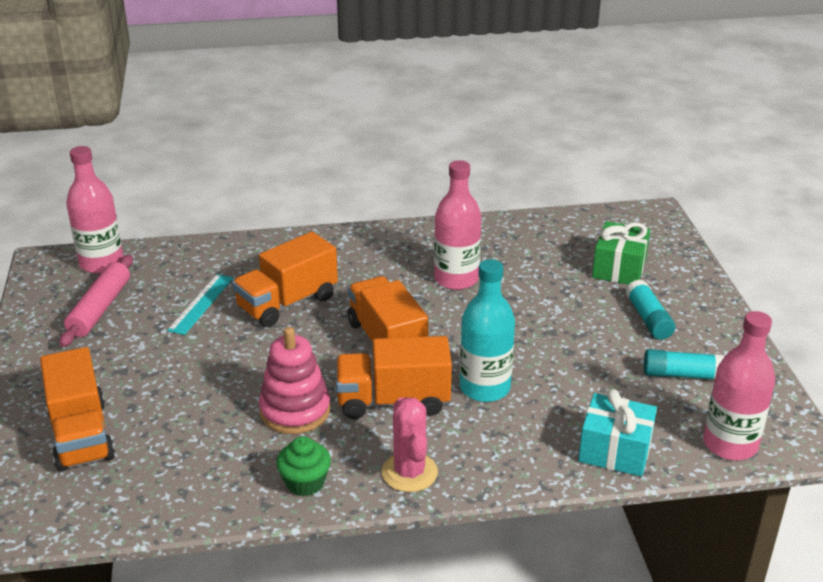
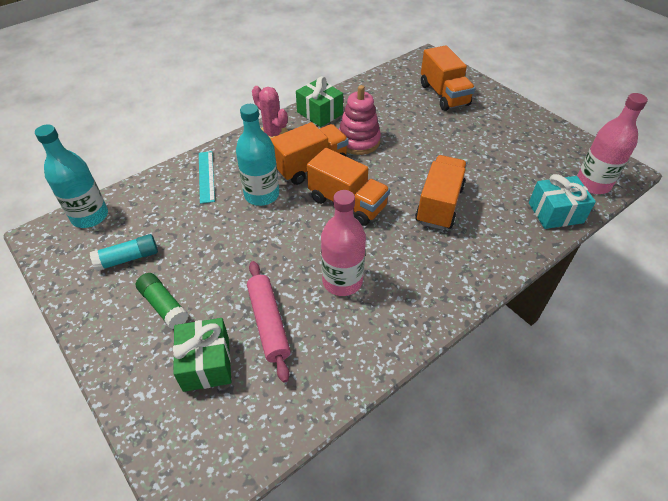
camera: 150 degrees right, 15 degrees up
orange truck [40,347,115,472] -> orange truck turned 150 degrees counterclockwise [421,45,475,111]
pink rolling pin [59,255,133,347] -> pink rolling pin moved to [247,261,291,383]
turquoise ruler [167,274,233,335] -> turquoise ruler moved to [199,151,215,204]
green cupcake [276,436,331,496] -> green gift [296,76,343,127]
turquoise gift [578,389,657,477] -> turquoise gift moved to [529,174,596,229]
turquoise glue stick [626,279,675,340] -> green glue stick [136,273,188,329]
pink bottle [703,311,775,460] -> turquoise bottle [35,125,108,228]

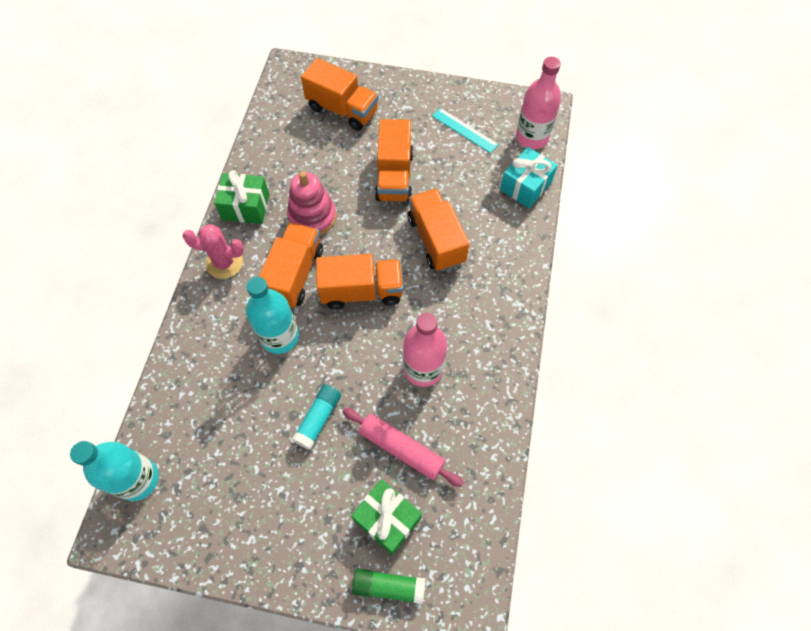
camera: 40 degrees left, 15 degrees up
turquoise glue stick [90,234,158,271] -> turquoise glue stick moved to [292,384,341,450]
green glue stick [136,273,188,329] -> green glue stick moved to [352,569,425,604]
turquoise ruler [199,151,215,204] -> turquoise ruler moved to [432,108,499,153]
none -> orange truck [375,119,413,202]

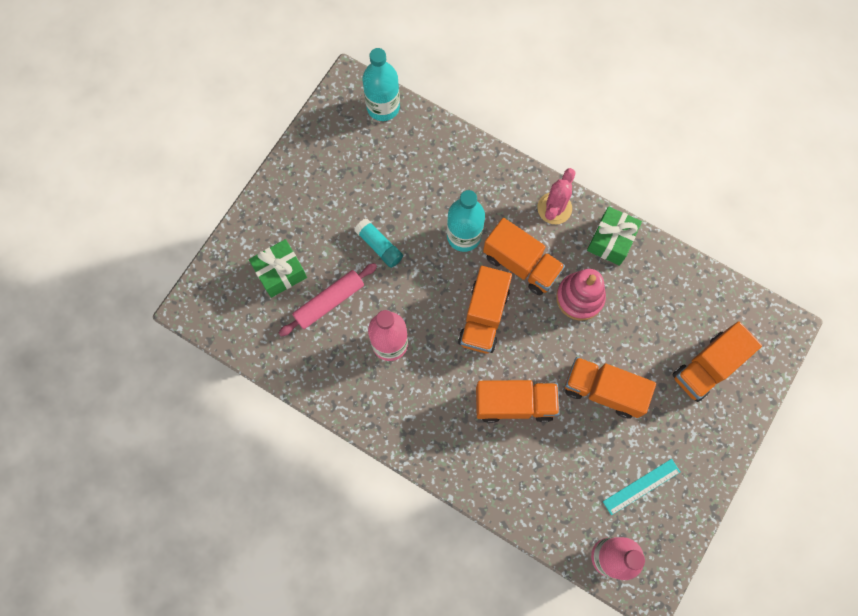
camera: 110 degrees right, 10 degrees up
green glue stick [352,569,425,604] -> none
turquoise gift [500,147,558,208] -> none

